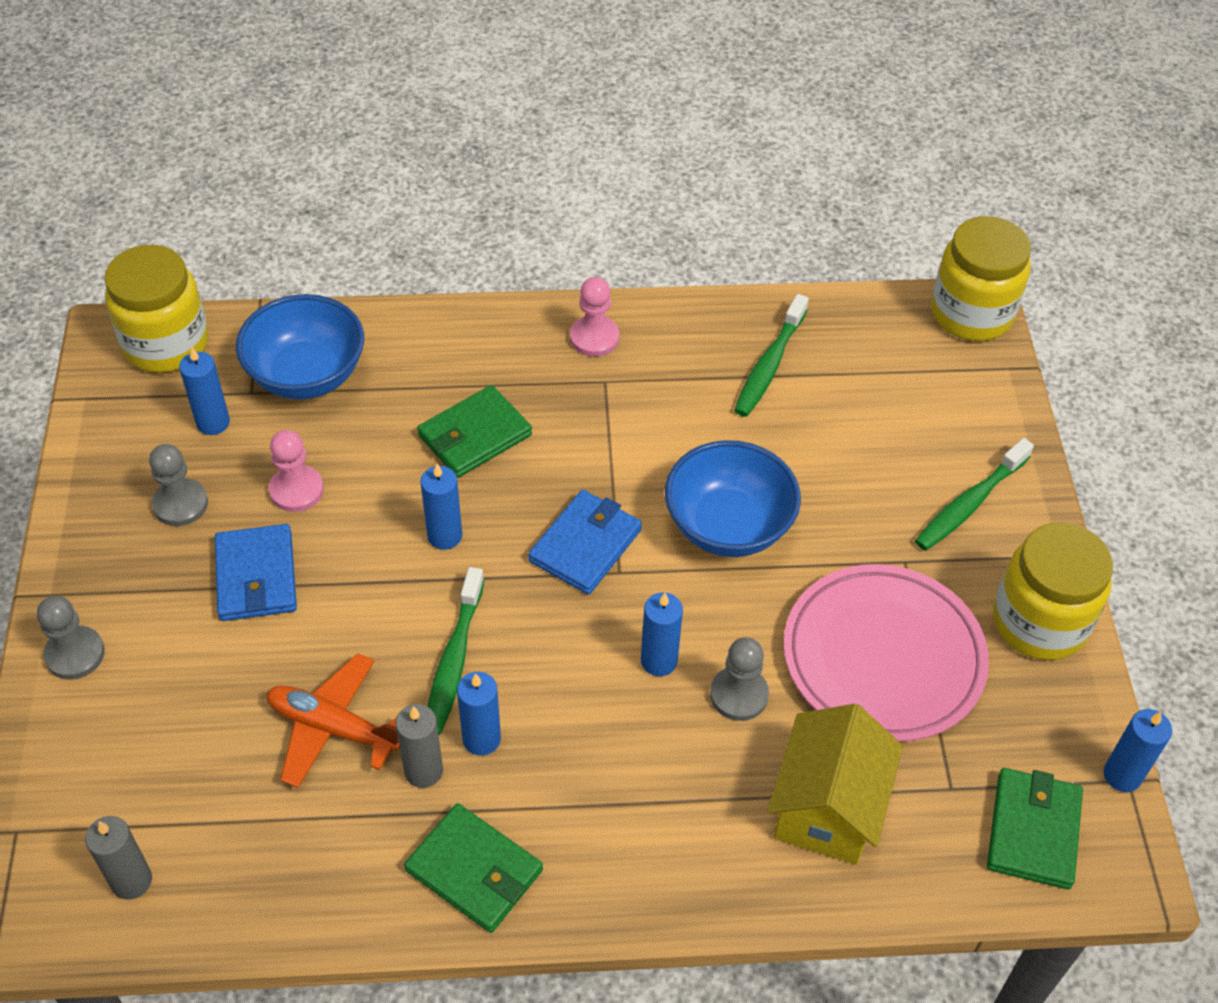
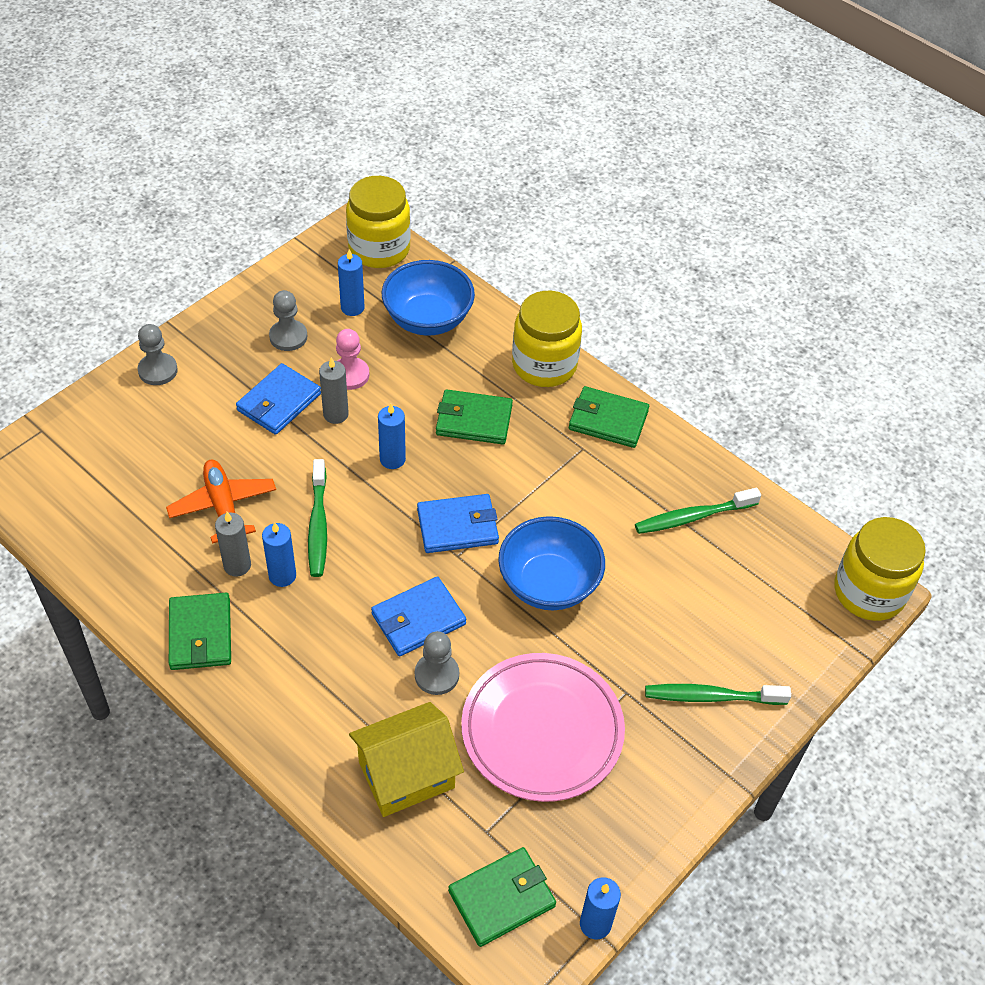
camera: 45 degrees right, 0 degrees up
grey candle [85,816,152,900] -> grey candle moved to [319,357,349,424]
green toothbrush [427,567,484,735] -> green toothbrush turned 60 degrees counterclockwise [308,459,327,577]
pink pawn [570,277,619,357] -> green wallet [569,386,649,448]
blue candle [641,593,683,676] -> blue wallet [371,576,466,656]
yellow jar [993,522,1113,660] -> yellow jar moved to [512,291,582,387]

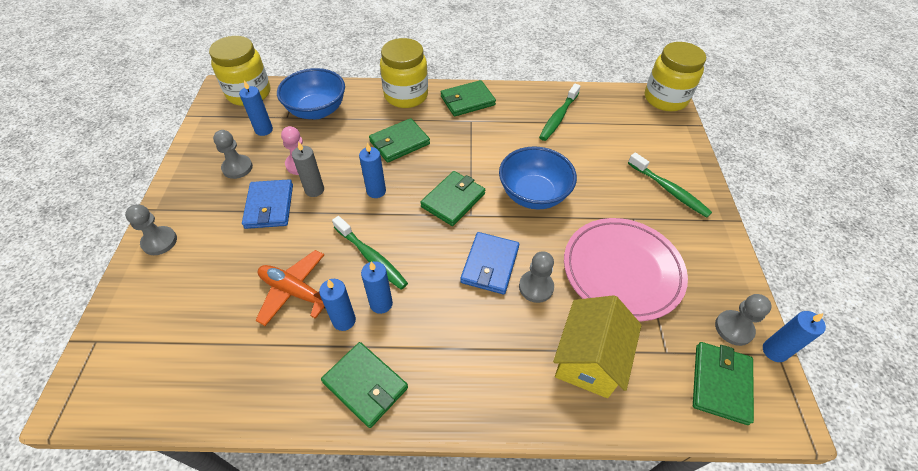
camera: 40 degrees left, 0 degrees up
grey candle [215,512,251,577] -> blue candle [319,279,356,331]
blue wallet [417,494,499,553] -> green wallet [420,171,485,226]
green toothbrush [645,684,791,705] -> green toothbrush turned 90 degrees counterclockwise [628,152,712,218]
none -> grey pawn [715,294,772,346]

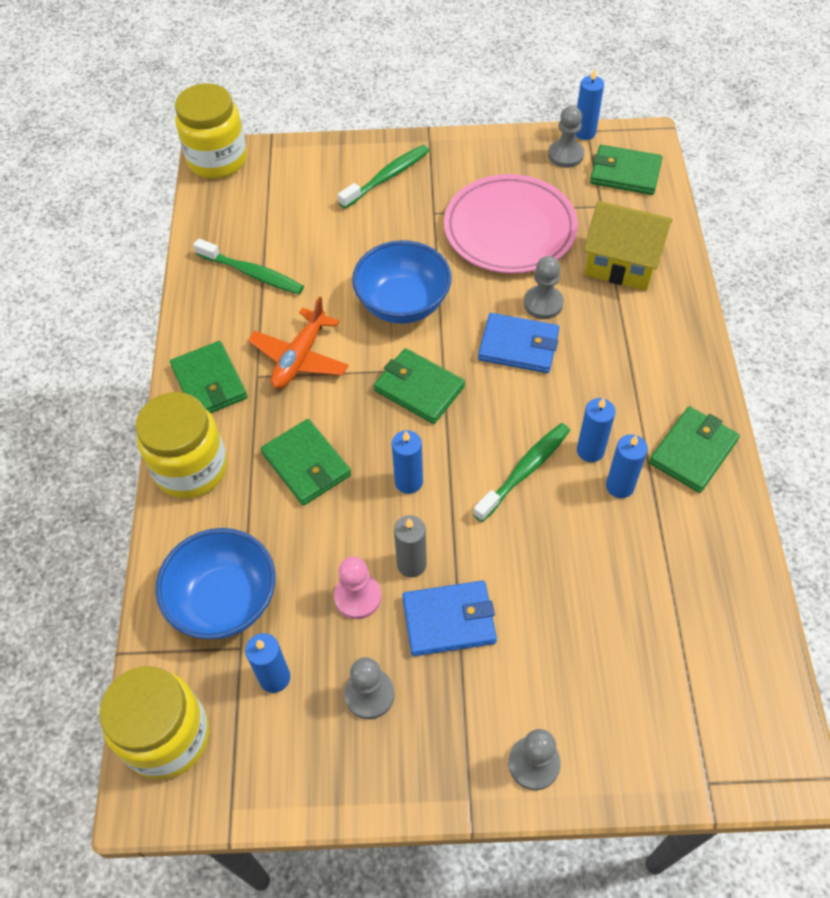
camera: 90 degrees left, 5 degrees up
orange plane [255,250,326,326] -> orange plane moved to [248,296,349,389]

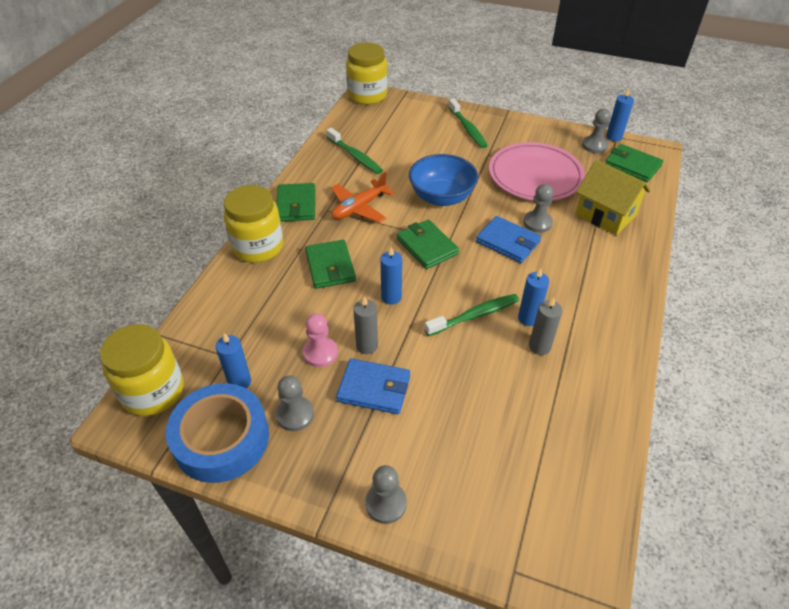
camera: 20 degrees right, 10 degrees down
blue bowl [155,528,275,639] -> none
green toothbrush [338,145,429,209] -> green toothbrush turned 90 degrees clockwise [448,99,488,148]
blue candle [606,434,648,498] -> grey candle [529,297,562,355]
green wallet [649,406,740,493] -> none
none -> blue tape [166,383,269,483]

